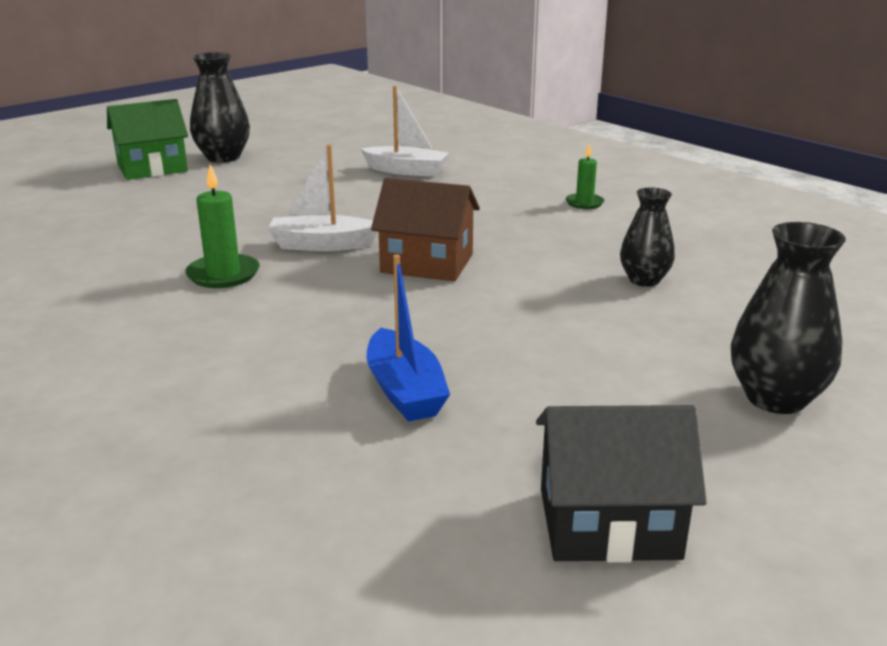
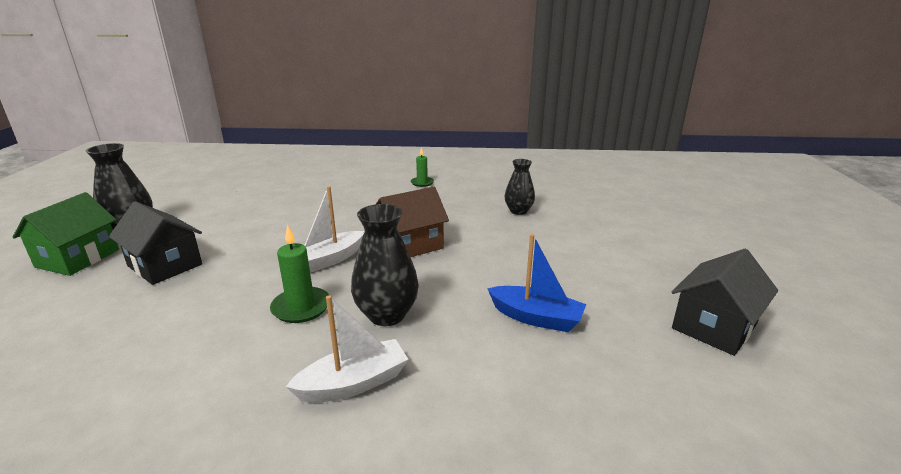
camera: 45 degrees left, 0 degrees up
white boat [360,86,449,177] -> white boat moved to [286,295,409,403]
black vase [731,222,846,414] -> black vase moved to [351,204,419,326]
none -> black house [109,201,202,285]

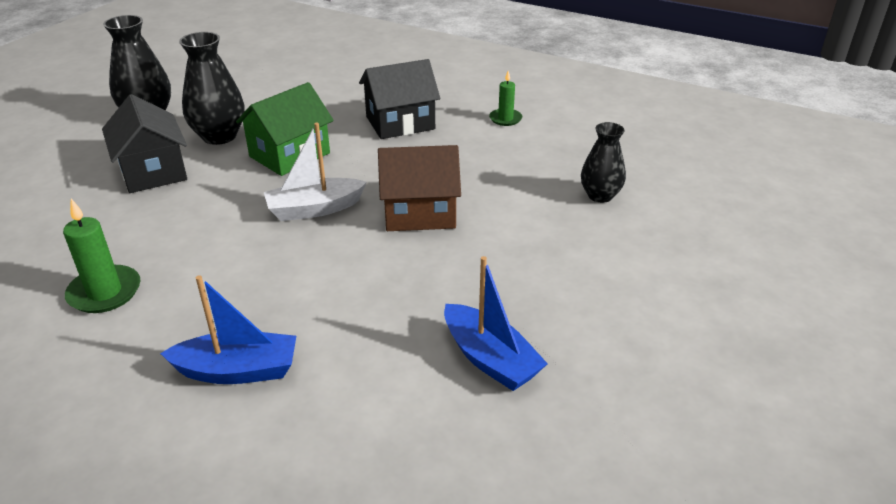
camera: 25 degrees right, 10 degrees up
green house [13,192,119,276] -> green house moved to [236,82,334,176]
green candle [270,225,329,323] -> green candle moved to [63,199,140,313]
white boat [286,295,409,403] -> blue boat [160,275,296,384]
black vase [351,204,419,326] -> black vase moved to [179,32,245,145]
black house [671,249,778,356] -> black house moved to [359,59,440,139]

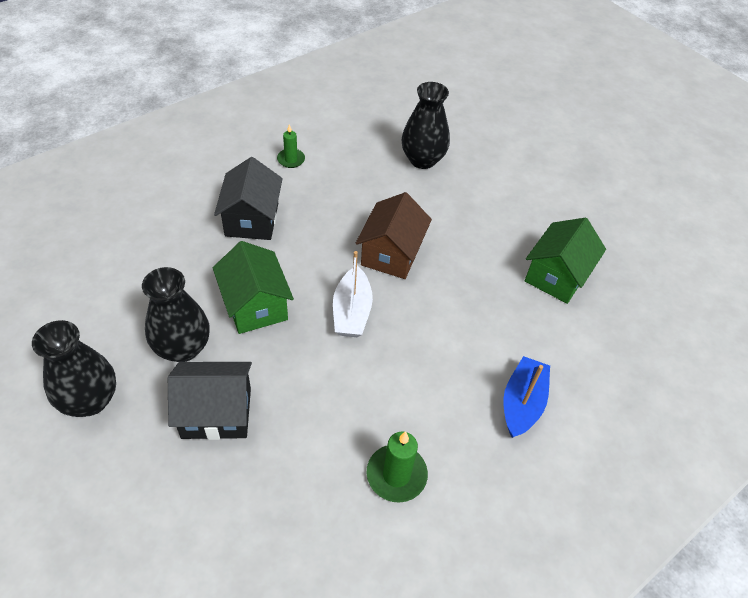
camera: 70 degrees left, 15 degrees up
blue boat [444,256,548,391] -> green house [525,218,606,304]
black vase [581,122,626,203] -> black vase [402,82,450,169], size x1.51

